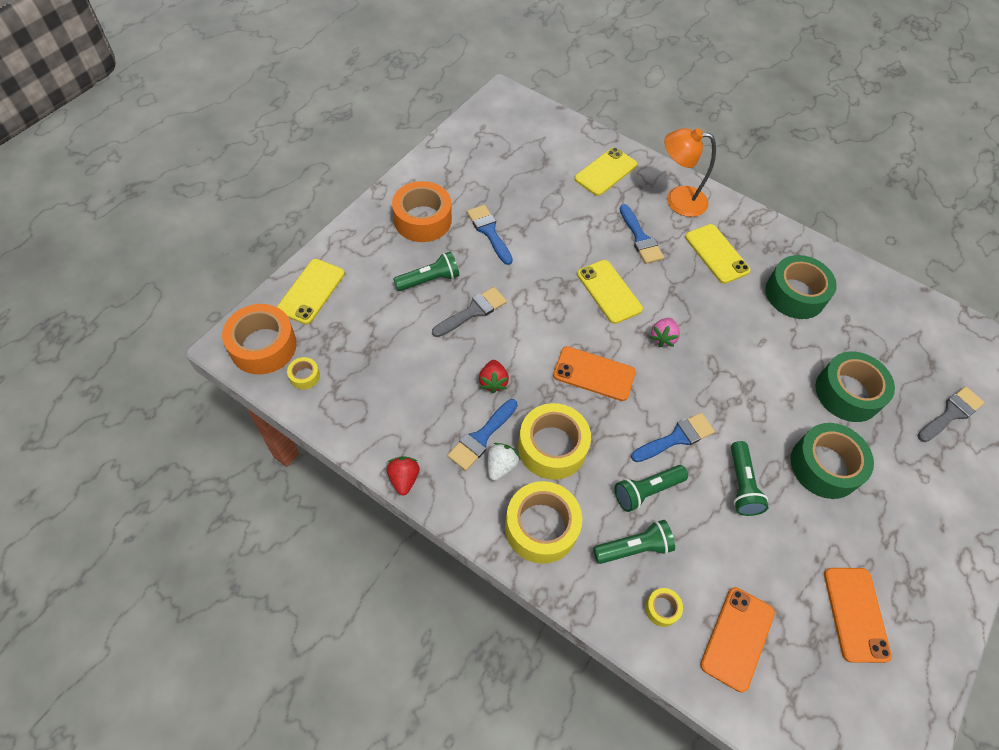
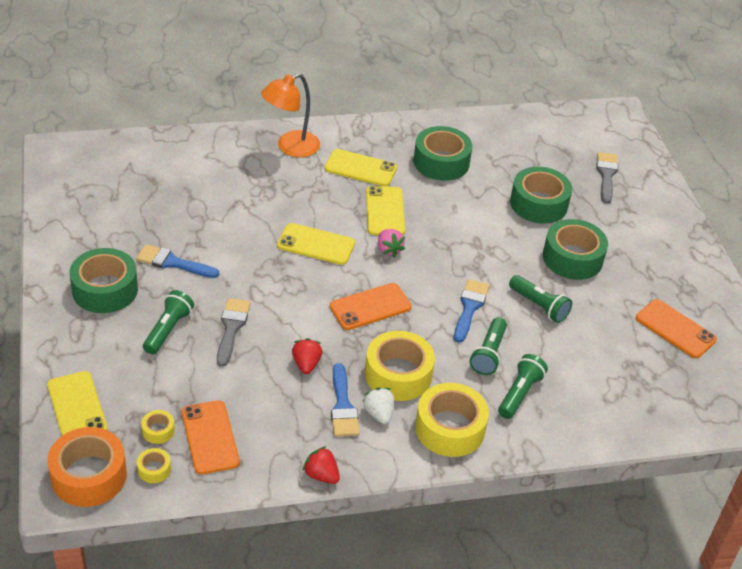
camera: 45 degrees left, 15 degrees down
orange tape [392,181,452,242] -> green tape [70,248,138,313]
red strawberry [479,360,509,393] -> red strawberry turned 135 degrees counterclockwise [292,338,322,374]
yellow phone [574,147,637,196] -> yellow phone moved to [366,186,405,235]
blue brush [620,204,664,264] -> none
yellow tape [645,588,683,627] -> yellow tape moved to [141,410,175,444]
orange phone [700,587,775,692] -> orange phone moved to [182,400,240,474]

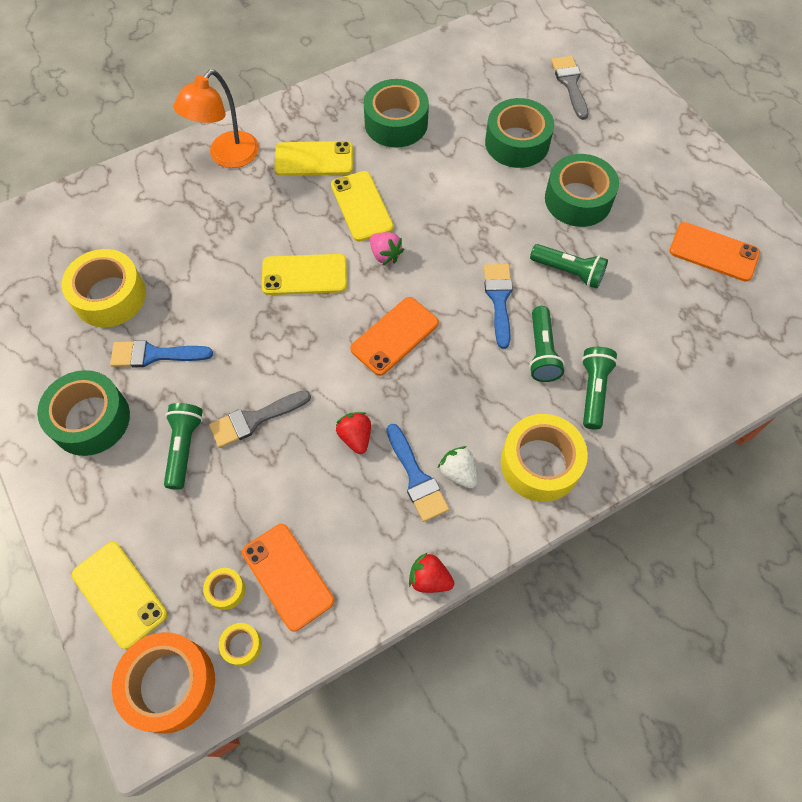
camera: 15 degrees left, 20 degrees up
grey brush [217,298,251,367] -> grey brush turned 105 degrees counterclockwise [209,390,311,448]
yellow tape [365,331,435,401] -> yellow tape moved to [61,249,146,327]

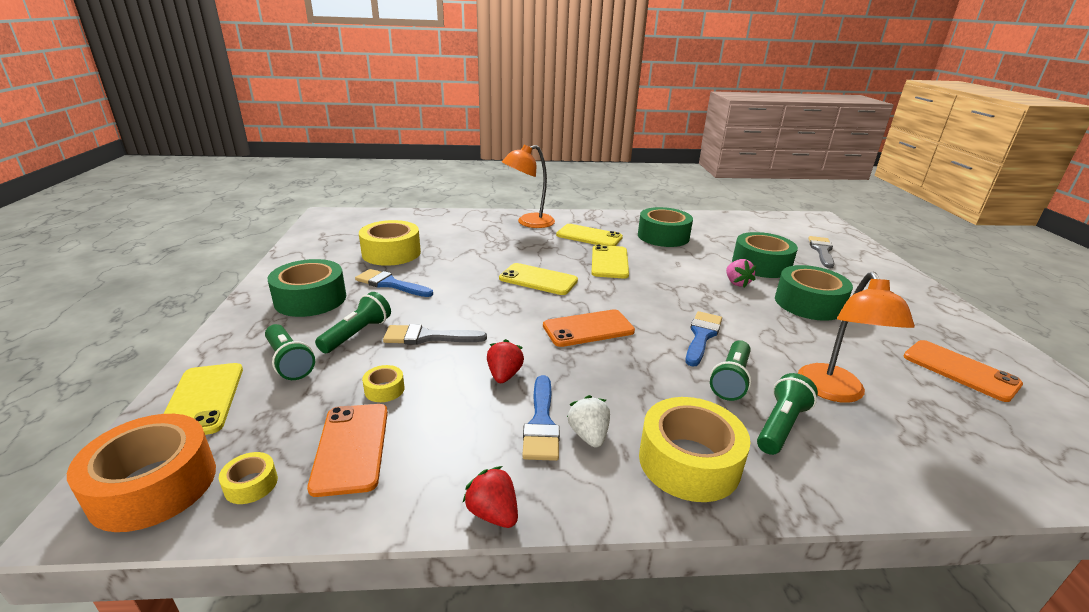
camera: 25 degrees right, 35 degrees down
yellow tape [203,568,245,610] -> yellow tape moved to [362,365,404,402]
pink strawberry [370,232,404,265] -> pink strawberry moved to [726,259,756,288]
green flashlight [530,244,608,289] -> green flashlight moved to [265,324,315,380]
none -> orange lamp [798,271,915,403]

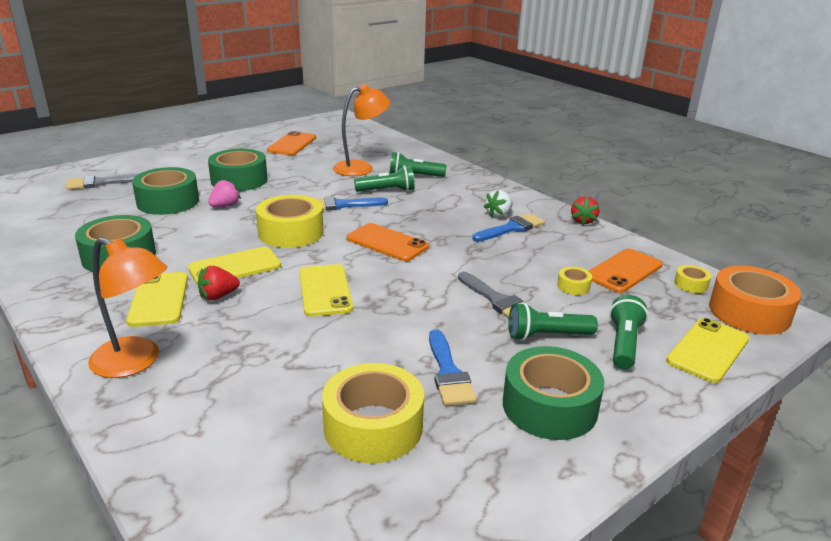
camera: 125 degrees left, 0 degrees up
red strawberry [487,339,524,383] -> red strawberry moved to [198,266,240,300]
yellow tape [639,397,750,502] -> yellow tape moved to [256,195,323,248]

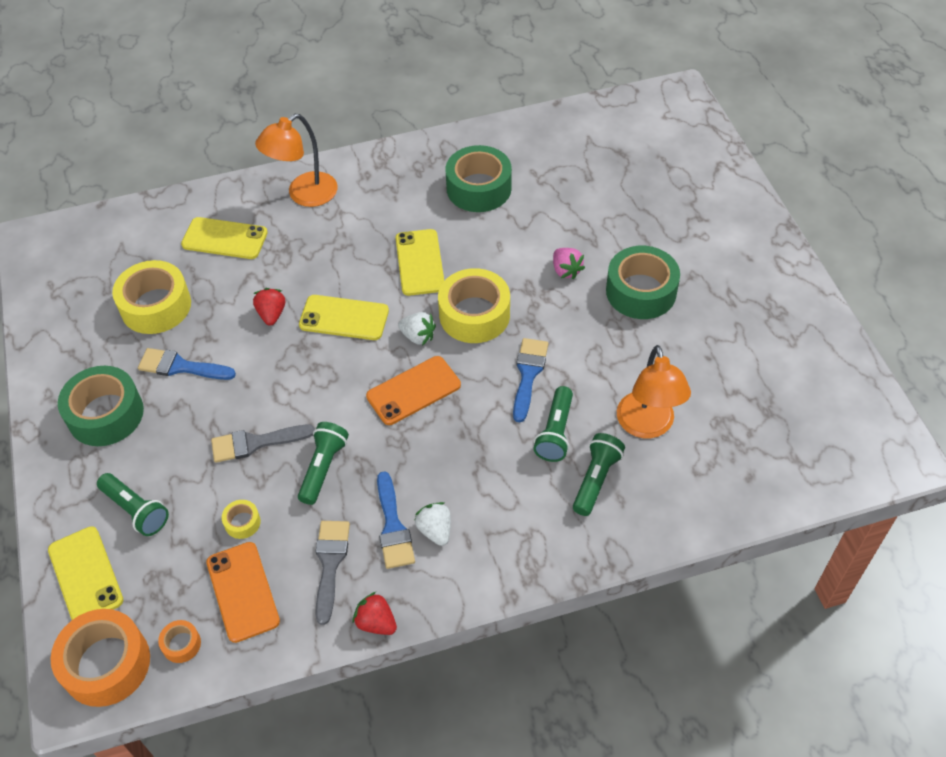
camera: 115 degrees right, 25 degrees up
grey brush [66,174,138,190] -> grey brush moved to [315,521,350,625]
yellow phone [126,272,188,327] -> yellow phone moved to [181,217,268,259]
green tape [132,167,199,215] -> none
red strawberry [198,266,240,300] -> red strawberry moved to [253,288,285,326]
orange phone [267,131,316,155] -> none
green flashlight [508,303,598,341] -> green flashlight moved to [298,422,349,505]
yellow tape [674,265,711,293] -> orange tape [158,620,201,663]
none -> white strawberry [398,312,436,346]

